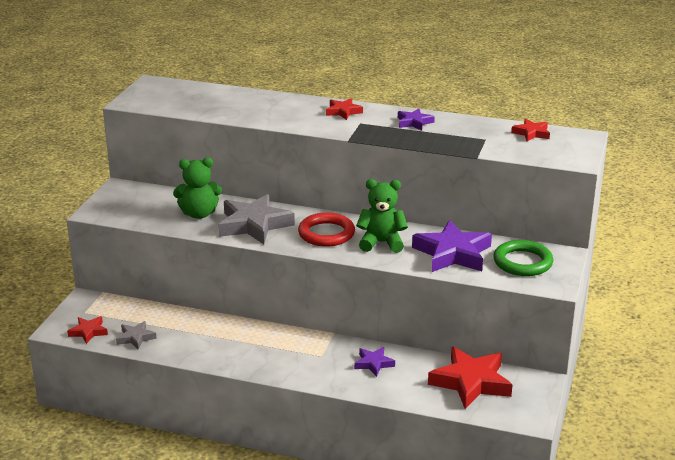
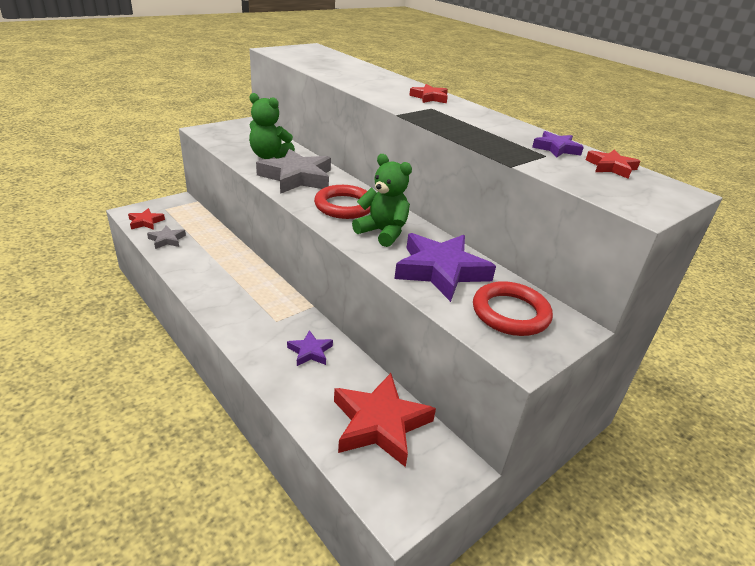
camera: 30 degrees right, 5 degrees up
purple star [398,108,435,131] -> purple star moved to [532,131,584,157]
green ring [493,240,553,276] -> red ring [473,281,553,336]

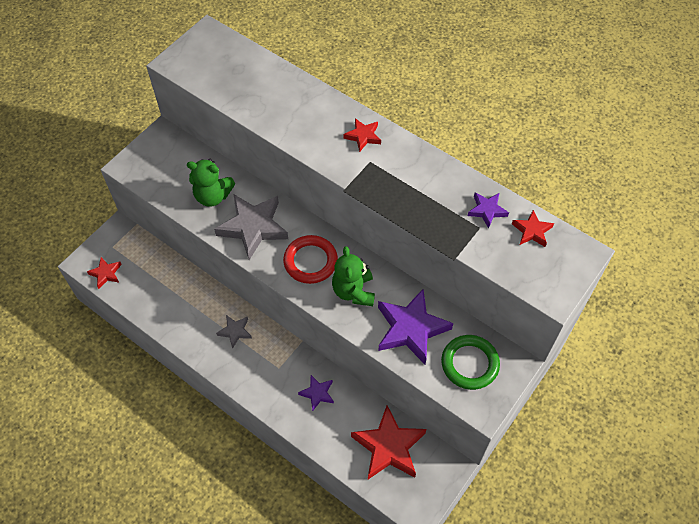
camera: 10 degrees left, 25 degrees up
grey star [147,226,186,249] -> grey star moved to [216,315,252,349]
green teddy bear [352,154,412,247] -> green teddy bear turned 120 degrees counterclockwise [332,246,375,306]
red ring [473,281,553,336] -> green ring [441,335,500,390]

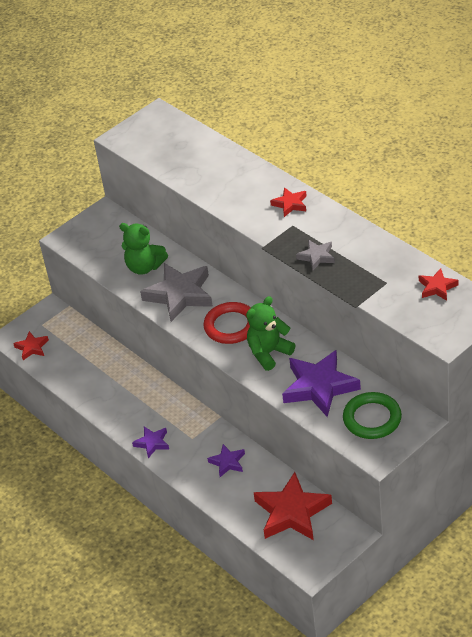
camera: 15 degrees right, 15 degrees down
grey star [216,315,252,349] -> grey star moved to [296,240,335,270]
green teddy bear [332,246,375,306] -> green teddy bear turned 45 degrees clockwise [246,296,295,371]
purple star [467,193,509,229] -> purple star moved to [132,427,169,458]

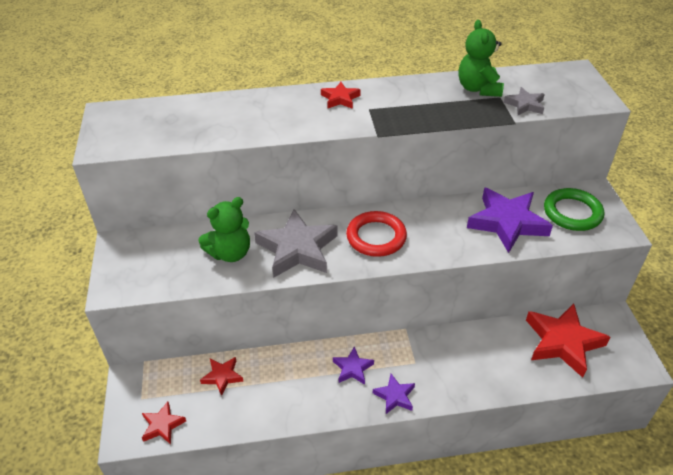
camera: 60 degrees left, 0 degrees up
purple star [207,444,245,477] -> purple star moved to [333,346,374,385]
green teddy bear [246,296,295,371] -> green teddy bear moved to [459,20,504,97]
grey star [296,240,335,270] -> grey star moved to [504,87,545,115]
red star [419,268,459,301] -> red star moved to [200,357,243,396]

